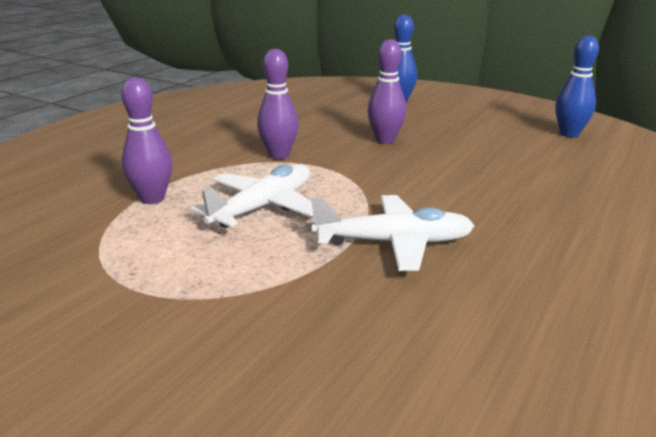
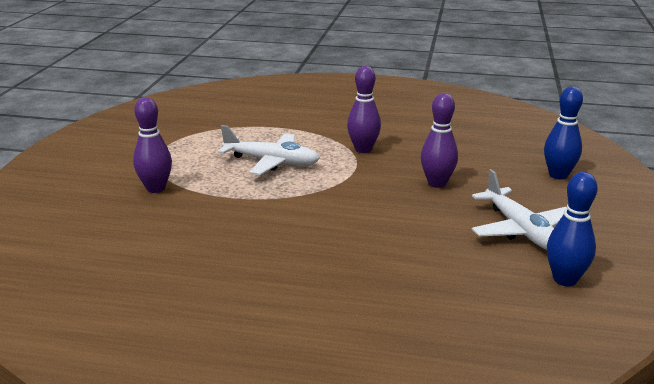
camera: 70 degrees right, 0 degrees up
purple bowling pin [121,77,172,204] -> purple bowling pin moved to [133,97,172,193]
white plane [311,195,474,271] -> white plane moved to [472,169,567,250]

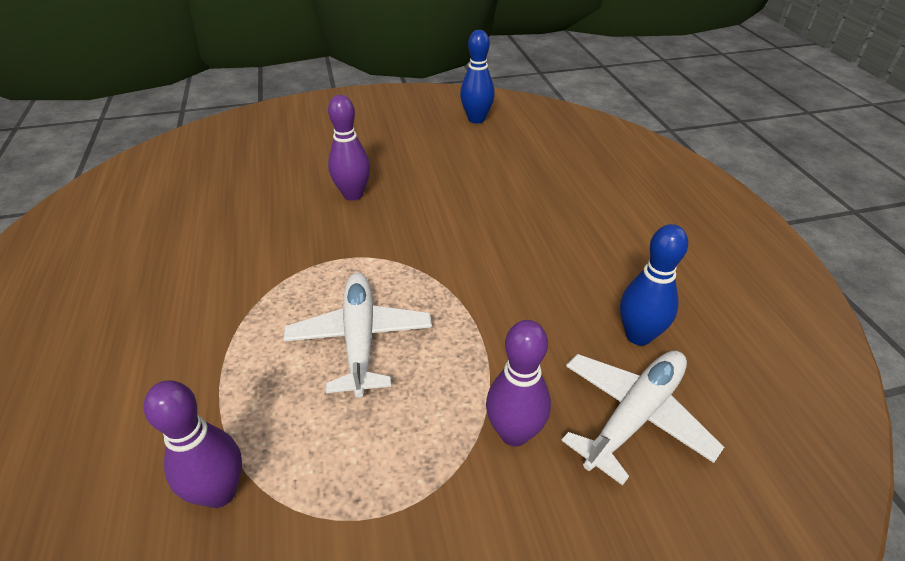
camera: 115 degrees left, 15 degrees up
purple bowling pin [347,66,381,153] -> purple bowling pin moved to [144,380,242,508]
white plane [472,169,567,250] -> white plane moved to [561,351,724,486]
blue bowling pin [544,87,583,180] -> blue bowling pin moved to [620,224,688,346]

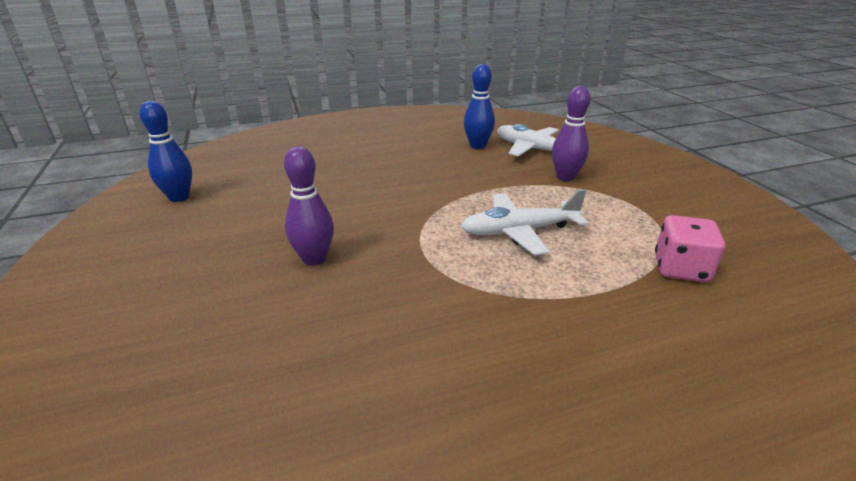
camera: 95 degrees left, 10 degrees down
purple bowling pin [144,380,242,508] -> pink dice [655,215,725,282]

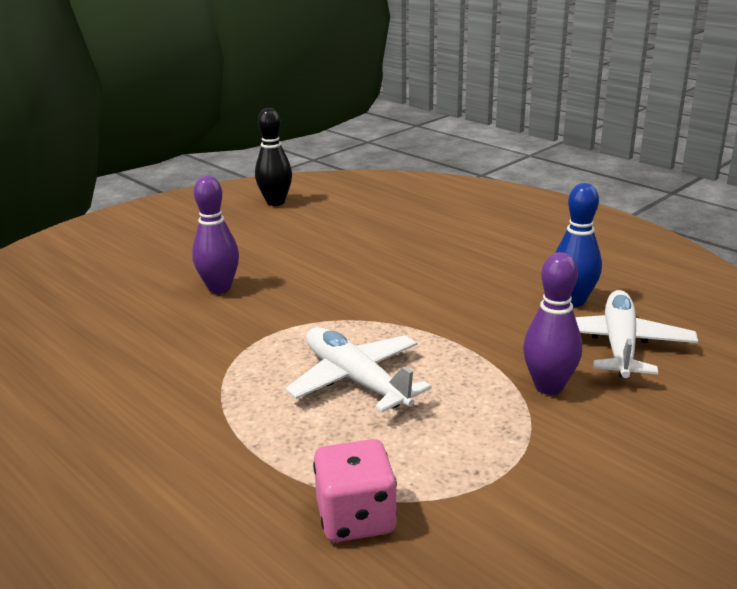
camera: 65 degrees right, 5 degrees down
blue bowling pin [139,101,192,202] -> black bowling pin [255,108,292,206]

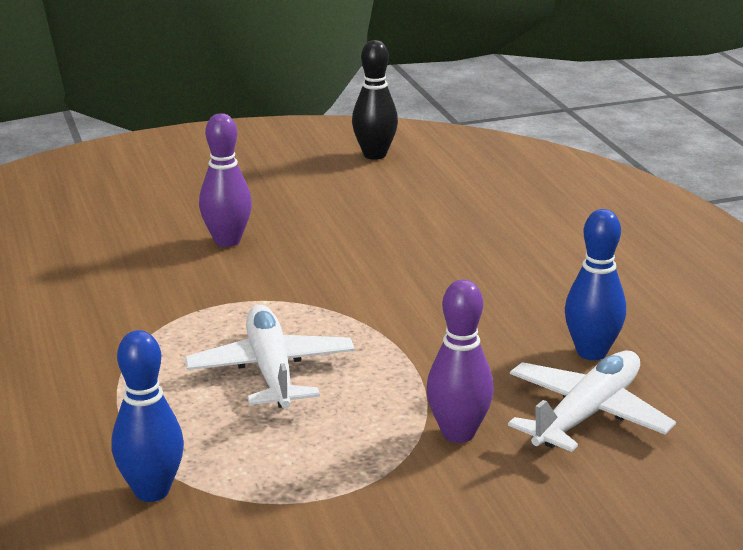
camera: 25 degrees right, 0 degrees up
pink dice [313,439,397,542] -> blue bowling pin [112,330,184,502]

